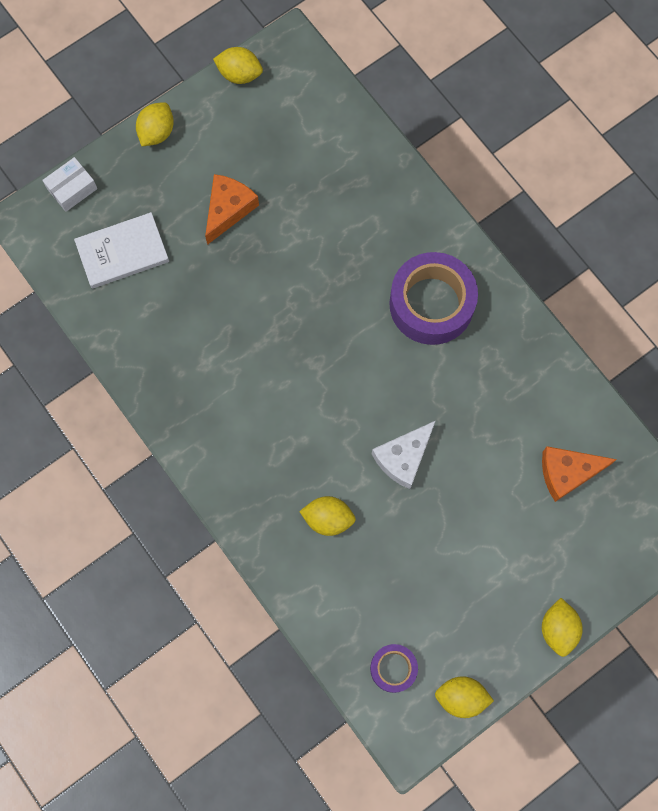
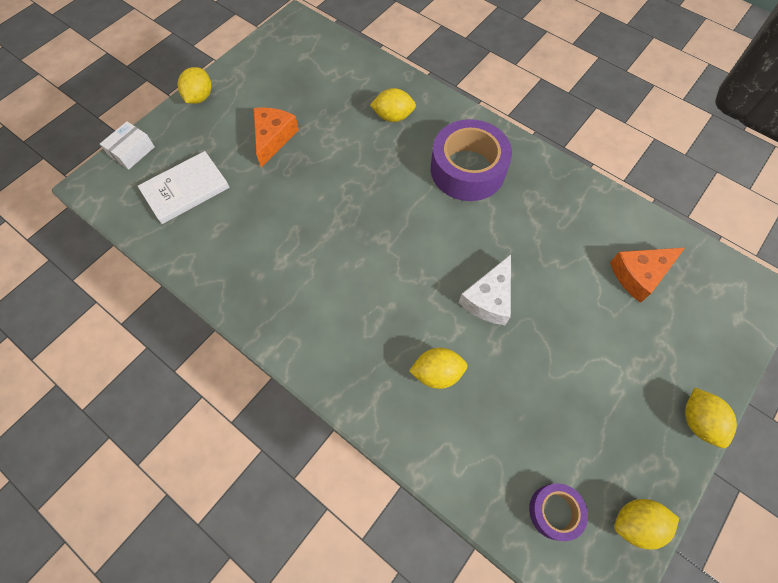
camera: 15 degrees left, 10 degrees down
yellow lemon [213,47,263,84] -> yellow lemon moved to [370,88,416,122]

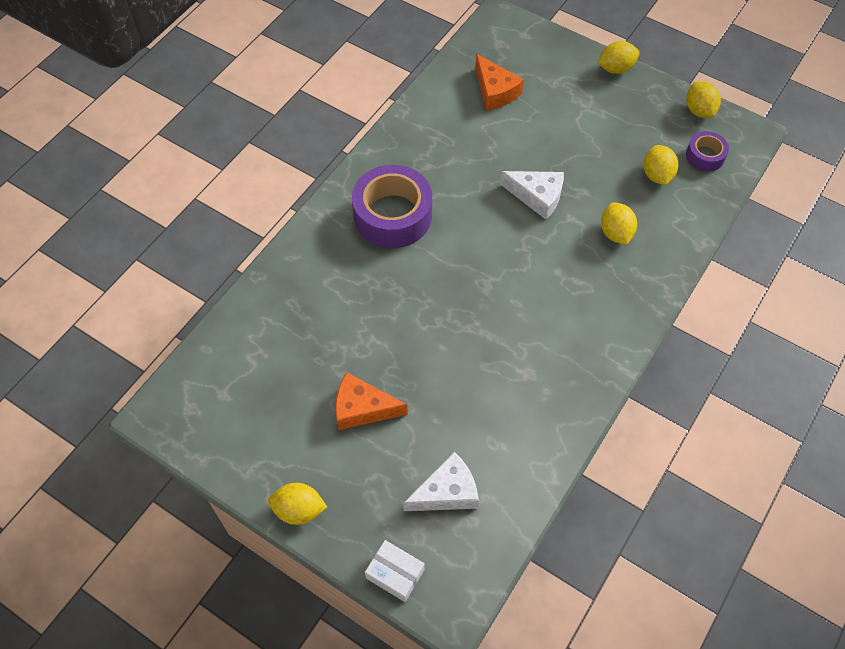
camera: 95 degrees left, 5 degrees down
white book [138,151,230,224] -> white cheese [403,452,479,511]
yellow lemon [370,88,416,122] -> yellow lemon moved to [643,145,678,185]

